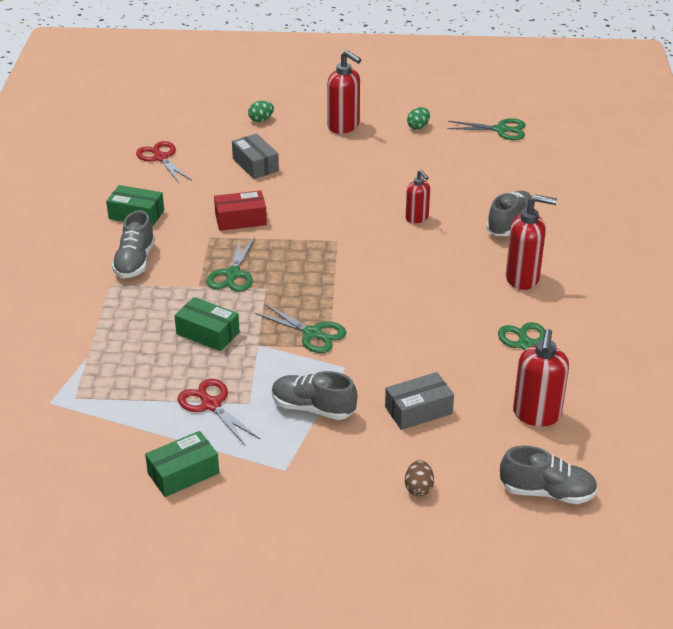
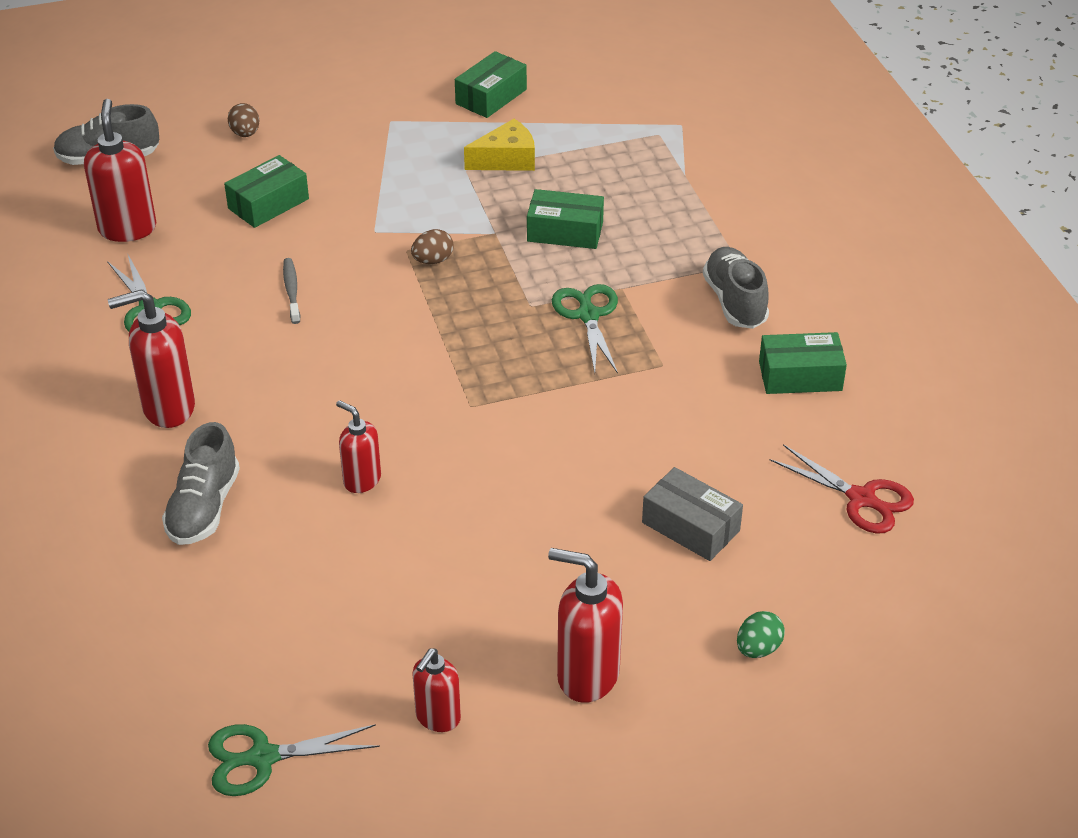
camera: 160 degrees right, 5 degrees up
red scissors [178,379,260,445] -> yellow cheese [464,119,535,171]
red box [214,190,267,231] -> none
green scissors [255,304,347,353] -> brown egg [411,229,454,264]
grey shoe [272,371,357,420] -> none
grey box [385,372,454,430] -> green box [224,155,309,228]
green egg [407,107,430,130] -> red soap dispenser [412,648,461,732]
none -> grey toothbrush [283,258,300,324]

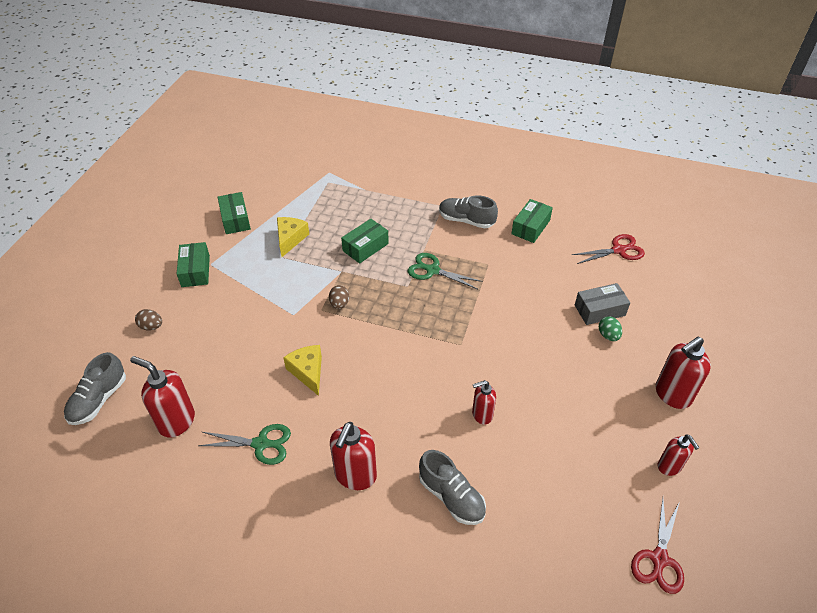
camera: 55 degrees left, 5 degrees up
green scissors [208,724,380,796] -> red scissors [631,498,684,594]
green box [224,155,309,228] -> green box moved to [177,242,210,287]
grey toothbrush [283,258,300,324] -> yellow cheese [283,345,322,396]
green egg [737,611,785,658] -> green egg moved to [599,316,622,341]

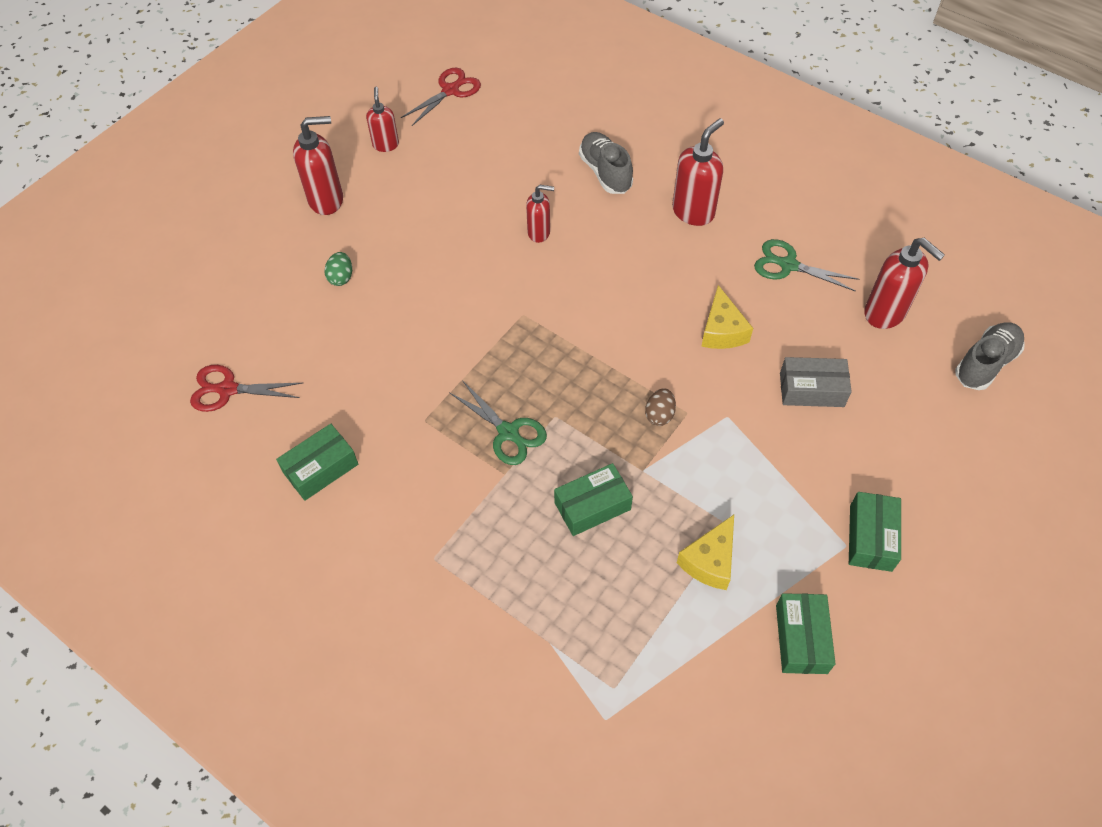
camera: 160 degrees left, 10 degrees up
brown egg [135,309,162,331] -> none
grey shoe [439,195,498,228] -> none
grey box [575,283,630,325] -> grey box moved to [780,357,852,407]

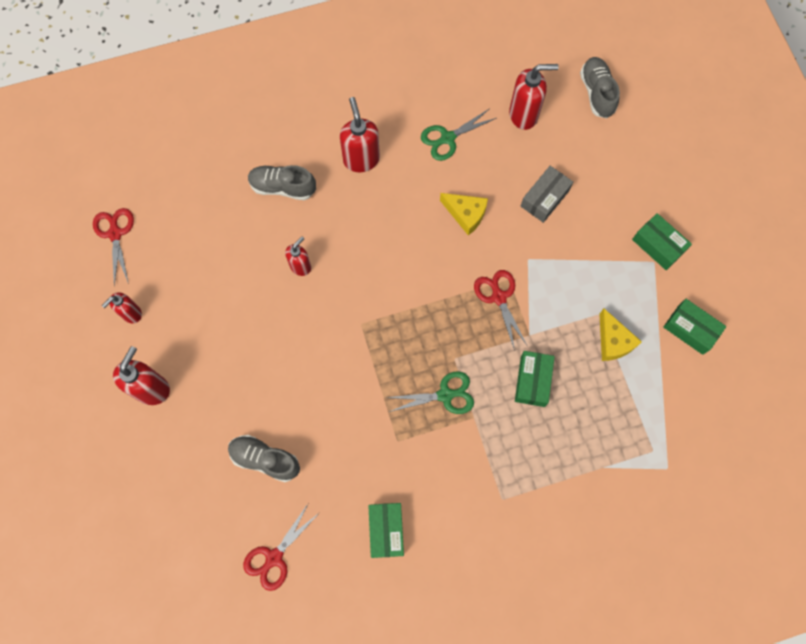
camera: 55 degrees left, 15 degrees up
green egg [324,252,352,286] -> none
red soap dispenser [366,87,399,152] -> red soap dispenser turned 75 degrees counterclockwise [102,292,142,323]
brown egg [645,389,676,426] -> red scissors [474,270,528,351]
none -> grey shoe [228,435,300,482]

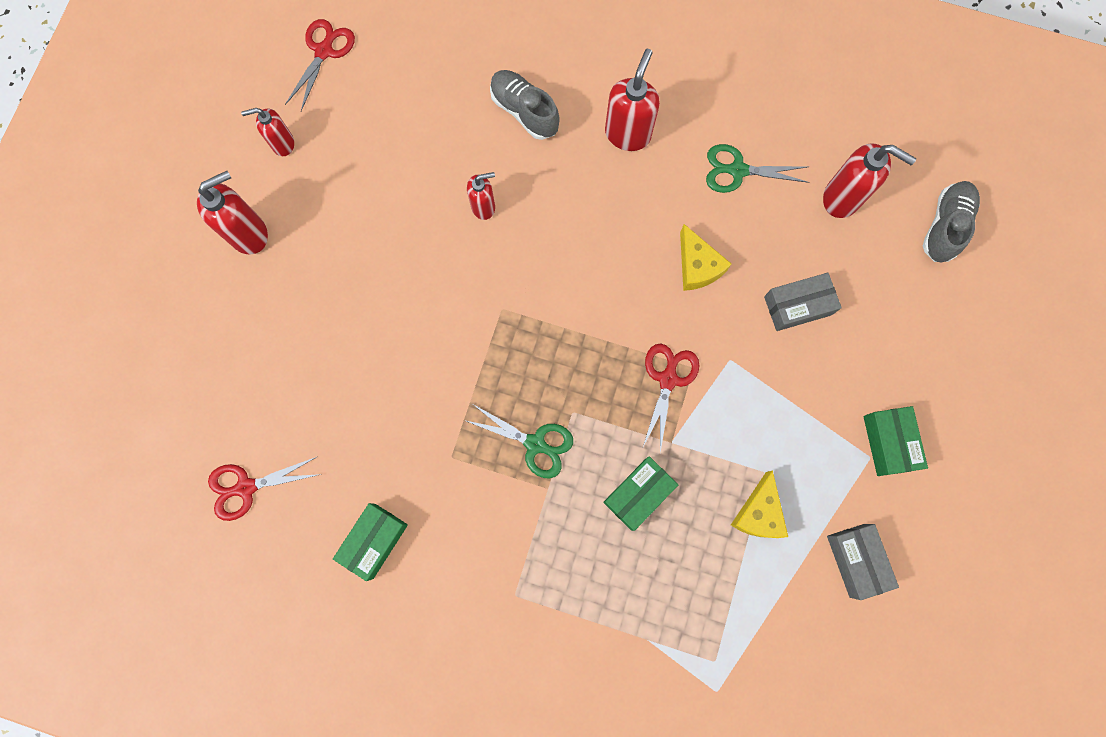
camera: 35 degrees right, 5 degrees up
grey shoe [228,435,300,482] -> none
green box [663,299,727,355] -> grey box [827,524,899,600]

